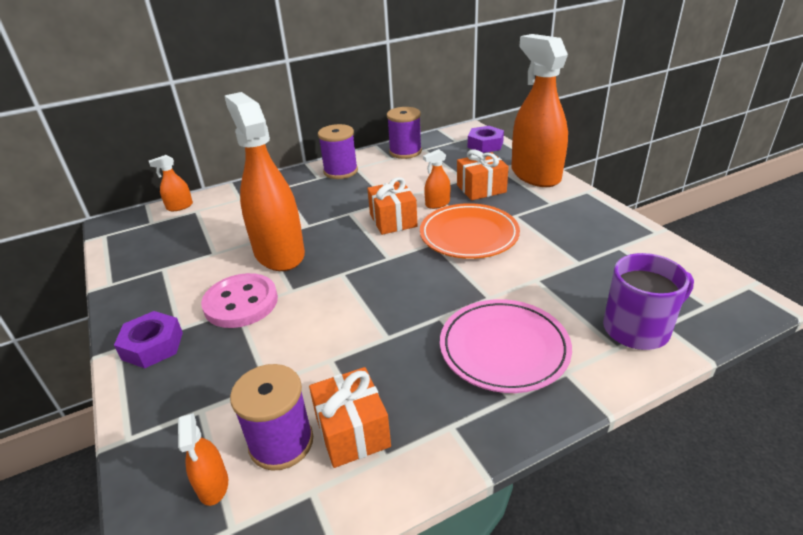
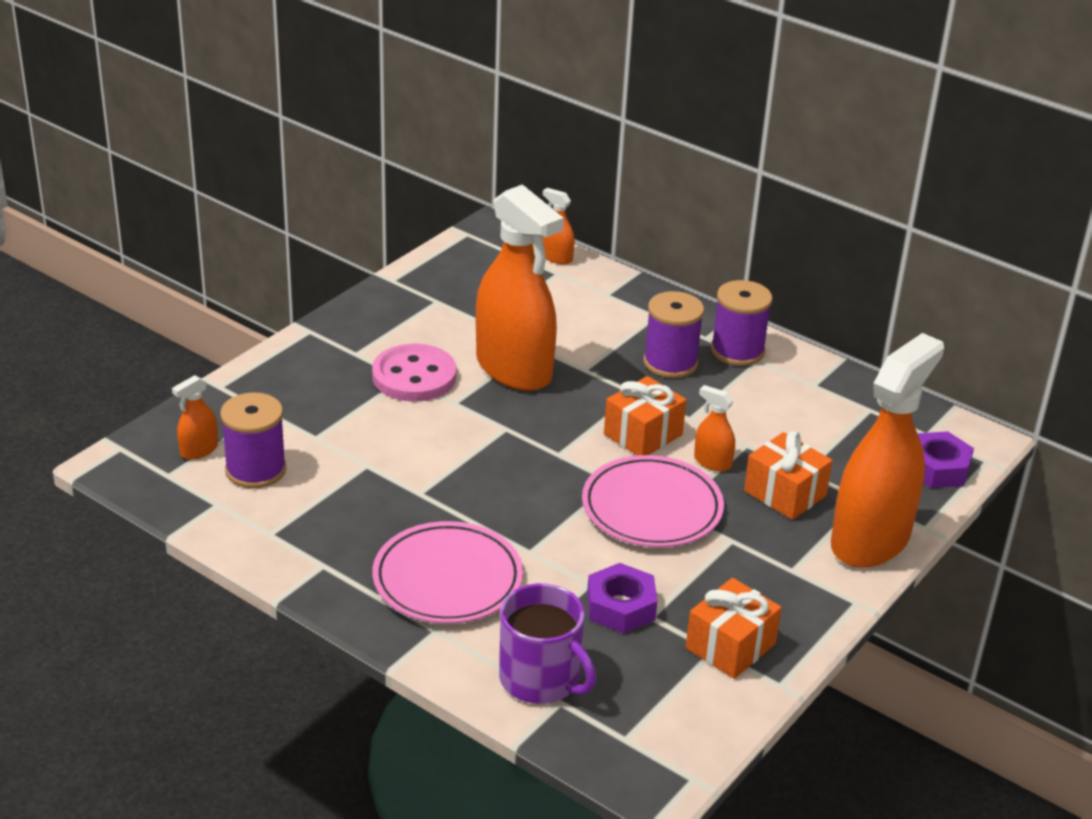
camera: 60 degrees right, 0 degrees up
purple nut [114,311,183,368] -> purple nut moved to [587,563,657,633]
orange spray bottle [224,92,305,271] -> orange spray bottle turned 105 degrees clockwise [476,184,564,391]
orange gift [309,367,391,468] -> orange gift moved to [686,578,782,679]
purple spool [387,107,422,159] -> purple spool moved to [644,291,704,378]
orange plate [420,203,520,259] -> pink plate [582,455,724,547]

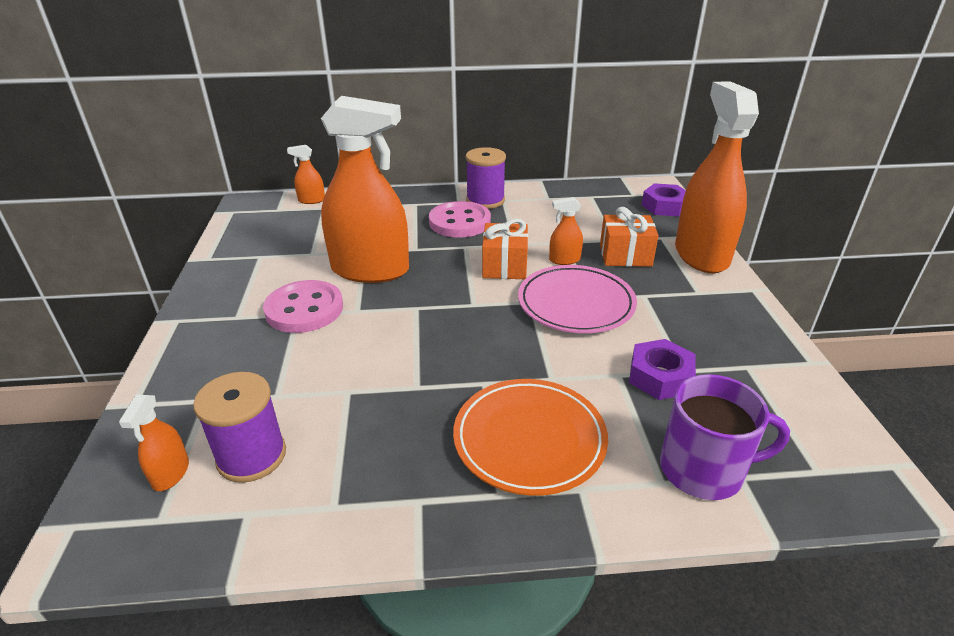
camera: 40 degrees left, 0 degrees up
pink plate [372,521,523,624] -> orange plate [453,379,608,496]
purple spool [644,291,704,378] -> pink button [429,201,491,237]
orange gift [686,578,782,679] -> none

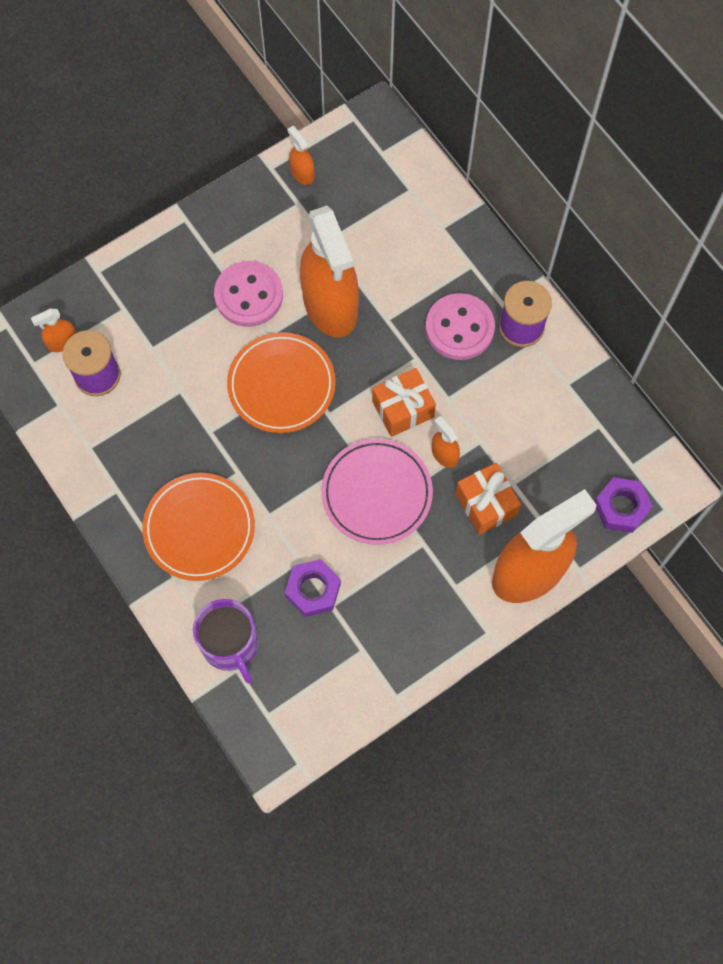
camera: 60 degrees right, 35 degrees up
orange spray bottle [287,145,325,204] -> orange spray bottle moved to [287,126,314,185]
none -> orange plate [227,332,336,433]

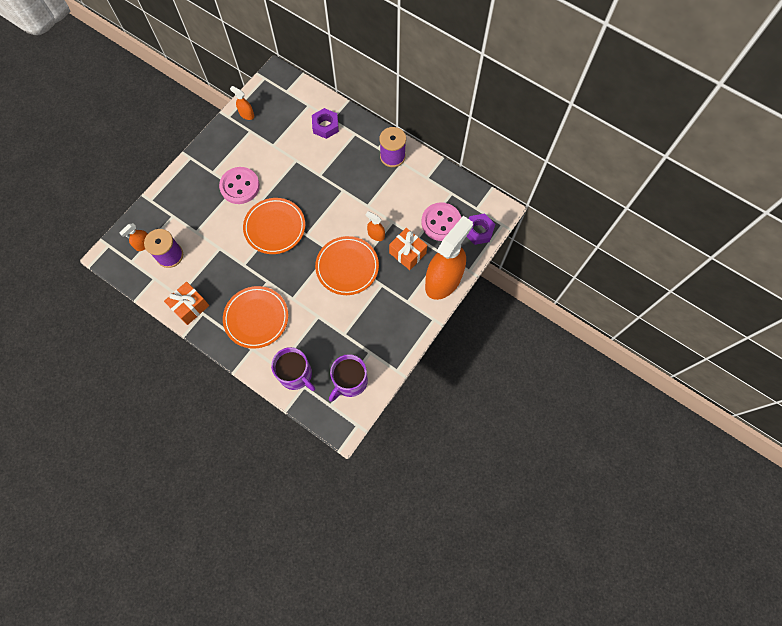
camera: 20 degrees left, 0 degrees up
purple nut [285,559,341,617] -> purple nut moved to [312,108,339,139]
orange spray bottle [300,205,359,338] -> none
pink plate [321,438,433,545] -> orange plate [315,236,379,295]
orange gift [372,368,436,437] -> orange gift moved to [164,282,209,325]
pink button [425,293,495,360] -> pink button moved to [421,202,461,241]
none -> purple mug [329,354,368,402]

